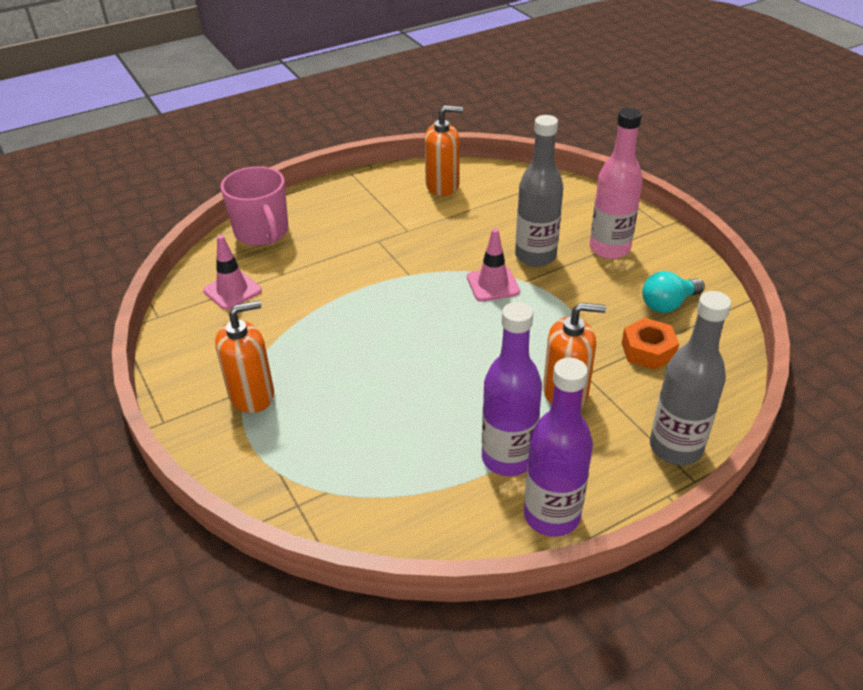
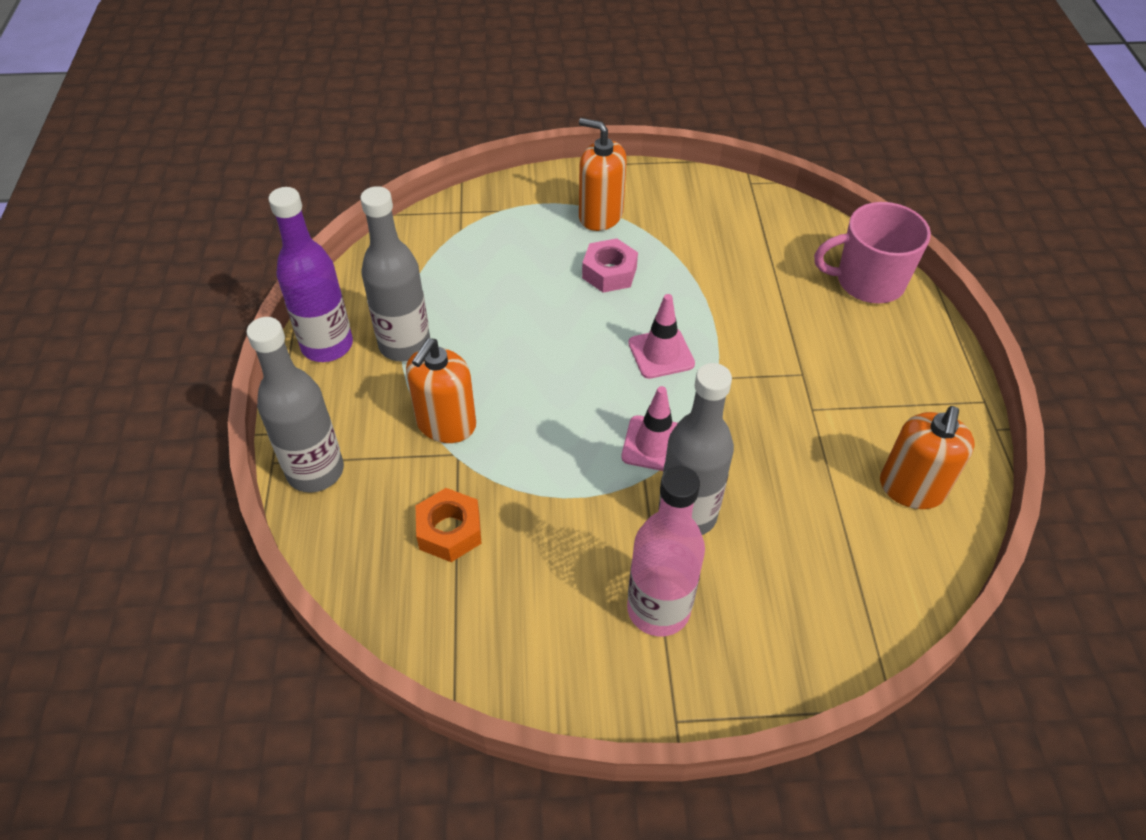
camera: 115 degrees right, 10 degrees up
pink traffic cone [203,235,262,310] -> pink traffic cone moved to [628,294,695,379]
orange soap dispenser [215,300,274,413] -> orange soap dispenser turned 120 degrees clockwise [579,118,627,231]
purple bottle [482,302,542,476] -> grey bottle [360,186,430,362]
turquoise light bulb [642,271,705,313] -> none
none -> pink nut [582,238,638,293]

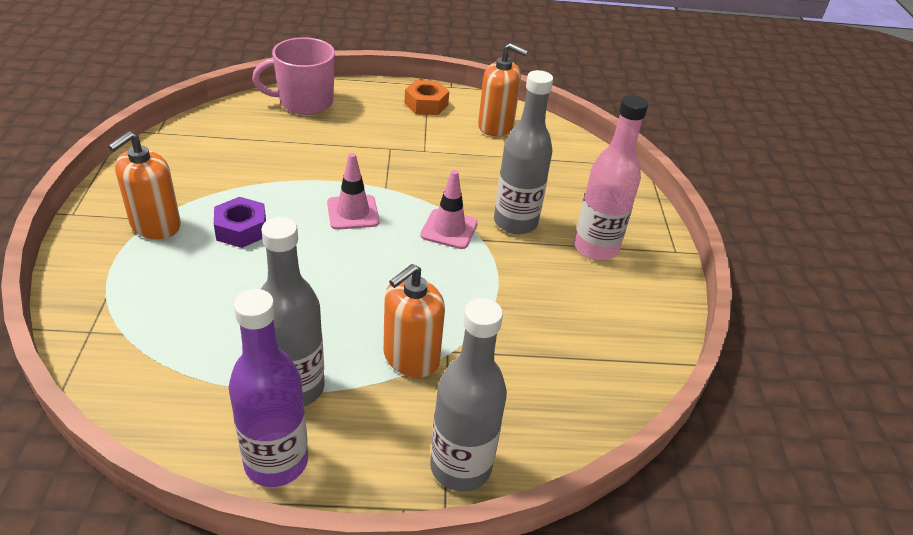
camera: 90 degrees left, 10 degrees down
orange soap dispenser [406,338,476,443] -> orange soap dispenser turned 105 degrees clockwise [383,264,445,378]
orange nut [416,488,481,562] -> orange nut moved to [404,80,449,115]
pink nut [582,238,638,293] -> purple nut [214,197,266,248]
pink mug [814,202,931,303] -> pink mug turned 75 degrees clockwise [252,37,335,115]

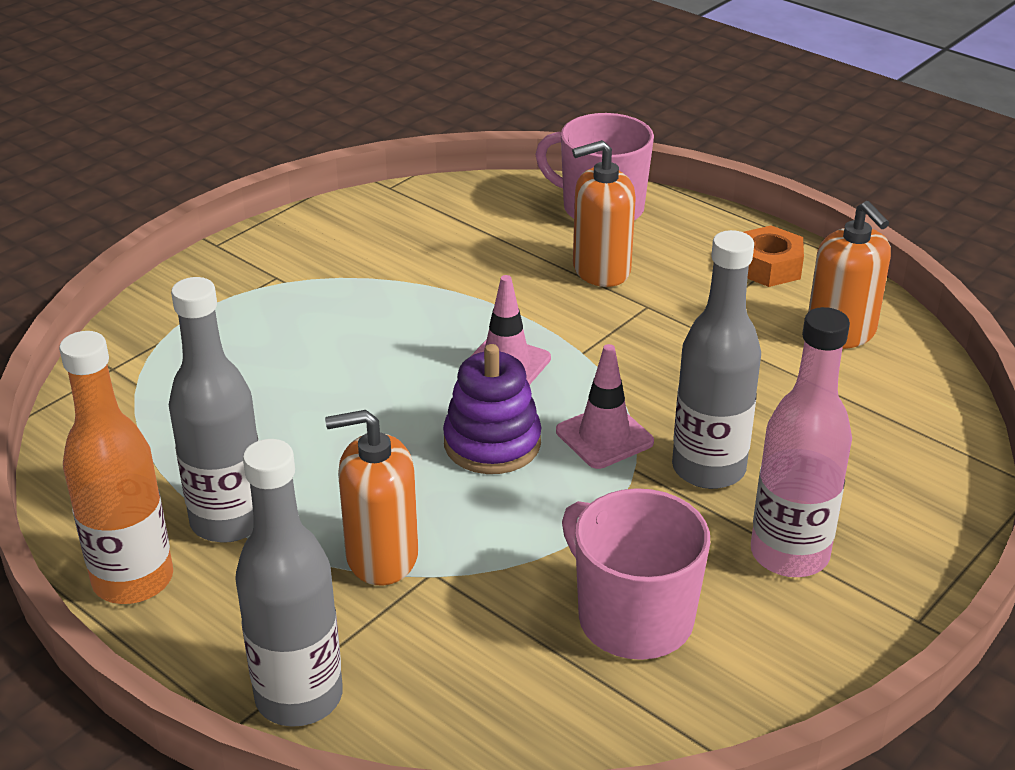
camera: 45 degrees right, 5 degrees down
orange soap dispenser [108,131,181,239] -> orange soap dispenser moved to [572,140,636,287]
purple nut [214,197,266,248] -> none
purple bottle [229,289,308,487] -> orange bottle [59,331,173,604]
none -> purple stacking toy [443,344,541,474]
none -> pink mug [562,488,710,660]

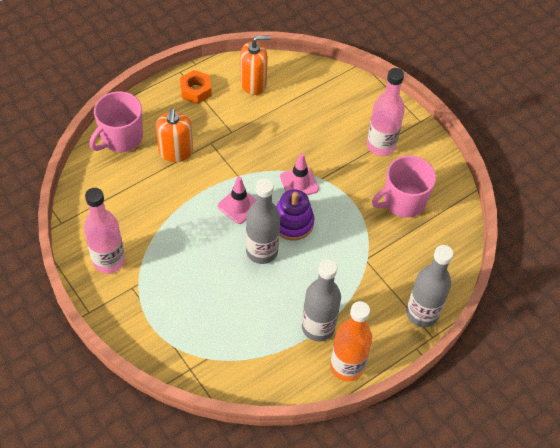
camera: 80 degrees left, 20 degrees up
orange soap dispenser [325,410,418,585] -> none
grey bottle [672,230,761,489] -> grey bottle moved to [246,178,280,264]
none -> pink bottle [84,188,125,274]

